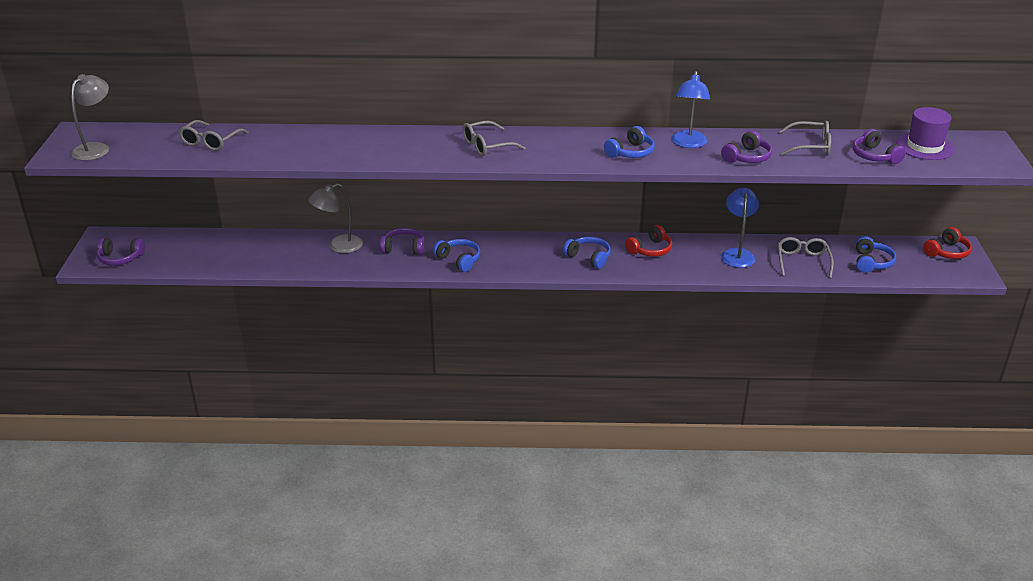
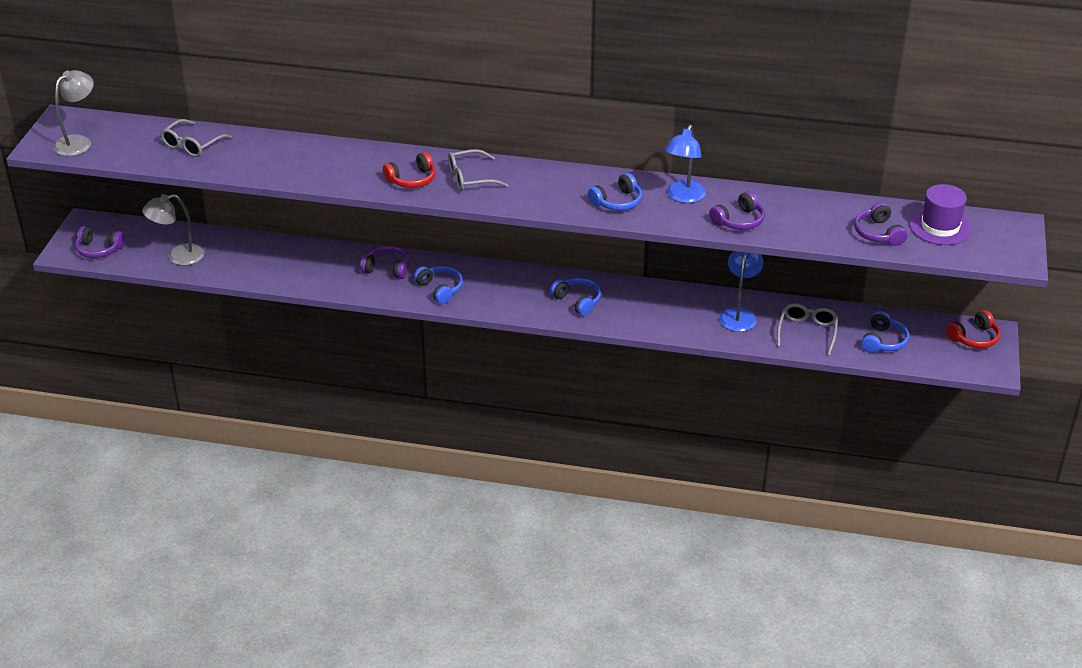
camera: 10 degrees right, 5 degrees up
grey lamp [308,183,363,253] -> grey lamp moved to [142,194,204,265]
red headphones [625,225,672,257] -> red headphones moved to [383,152,436,188]
grey glasses [779,121,831,156] -> none

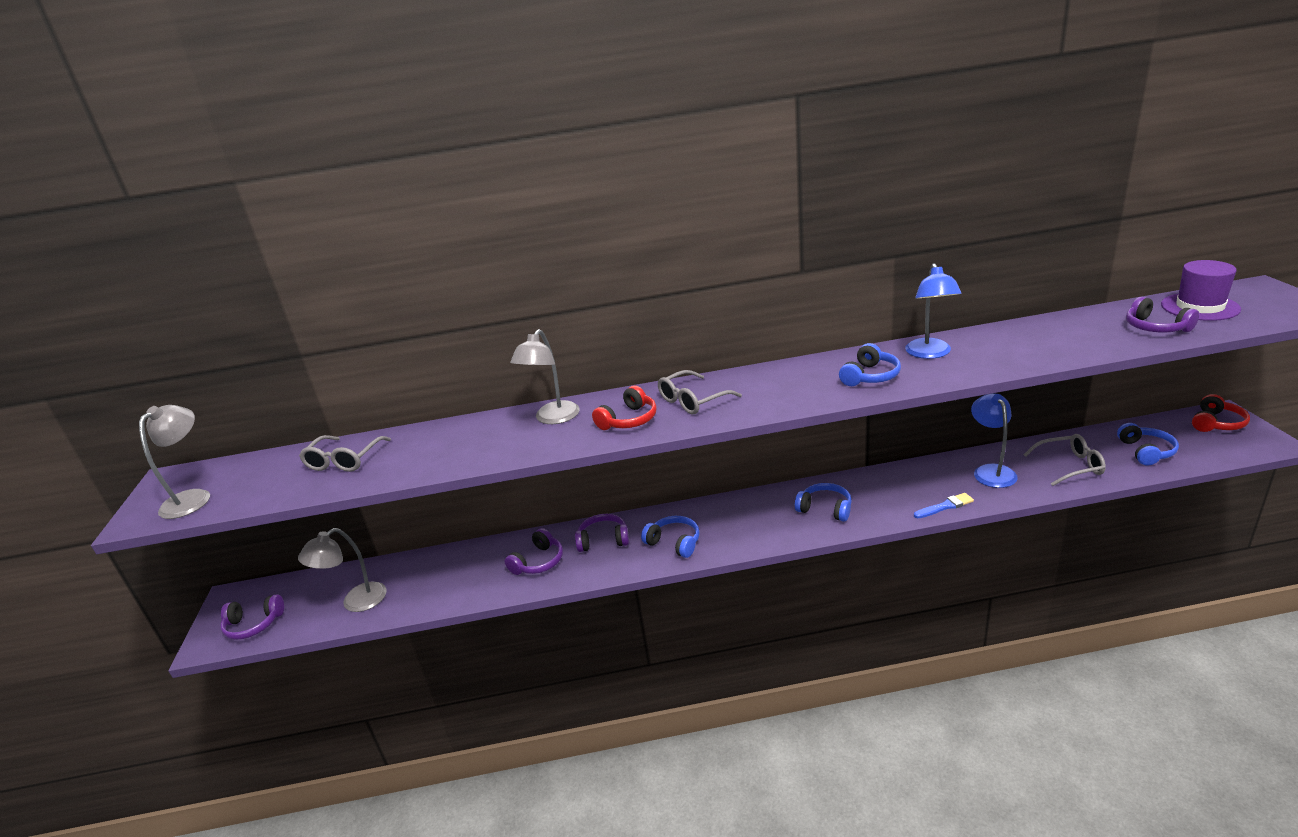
camera: 15 degrees left, 10 degrees down
purple headphones [709,191,765,230] -> purple headphones moved to [505,528,563,575]
grey glasses [777,303,838,355] -> grey glasses turned 90 degrees clockwise [1024,434,1106,486]
none -> grey lamp [510,329,580,424]
none -> blue brush [914,493,974,518]

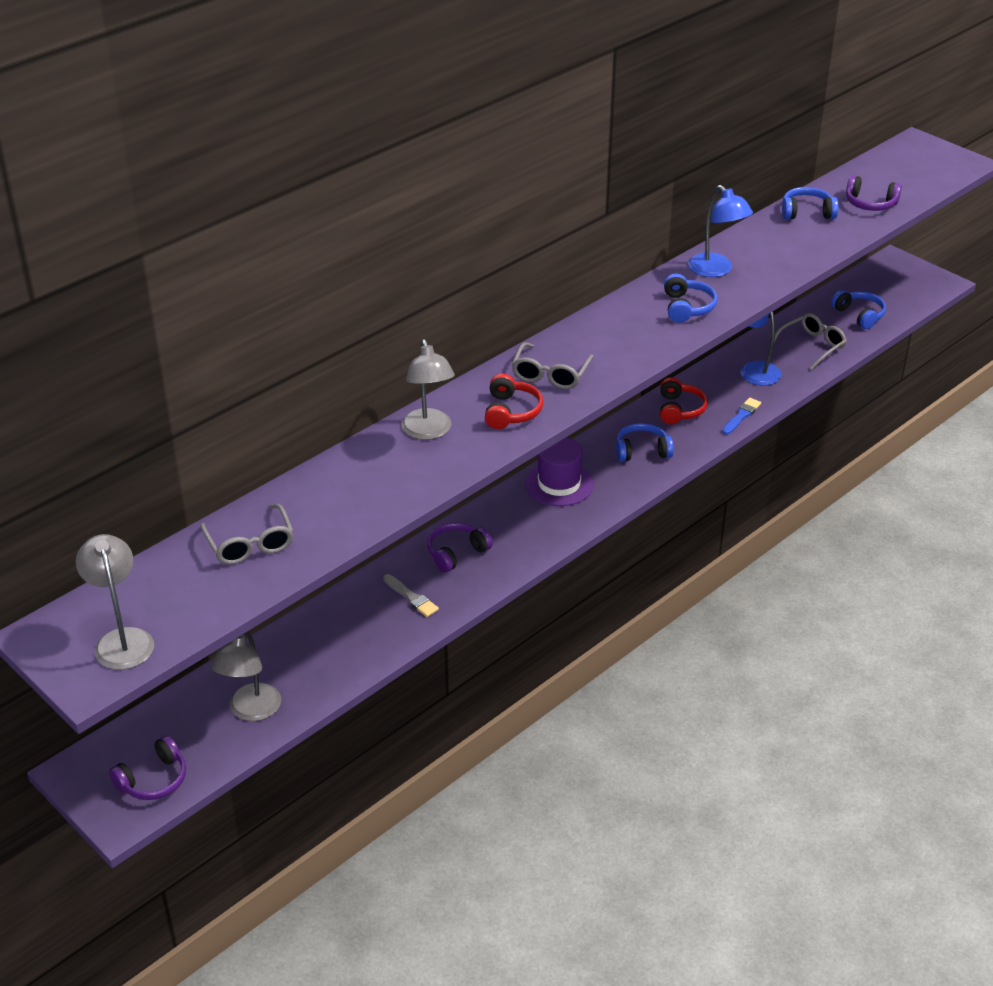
camera: 40 degrees left, 10 degrees up
purple headphones [505,528,563,575] -> grey brush [383,574,439,617]
blue headphones [641,516,700,558] -> blue headphones moved to [782,187,839,219]
purple hat [1161,260,1241,321] -> purple hat moved to [525,437,594,506]
red headphones [1192,394,1250,432] -> red headphones moved to [660,377,708,424]

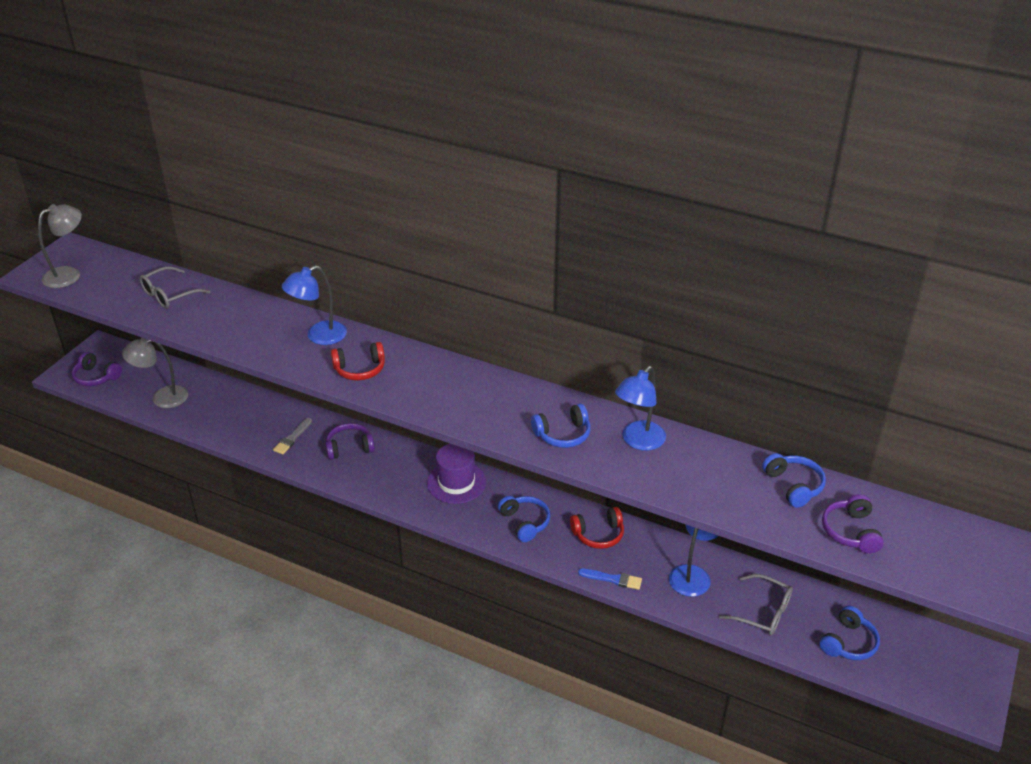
camera: 70 degrees right, 0 degrees up
grey lamp [401,339,455,440] -> blue lamp [282,265,347,345]
purple headphones [427,522,493,573] -> purple headphones turned 45 degrees counterclockwise [326,423,375,460]
grey glasses [512,342,594,389] -> none

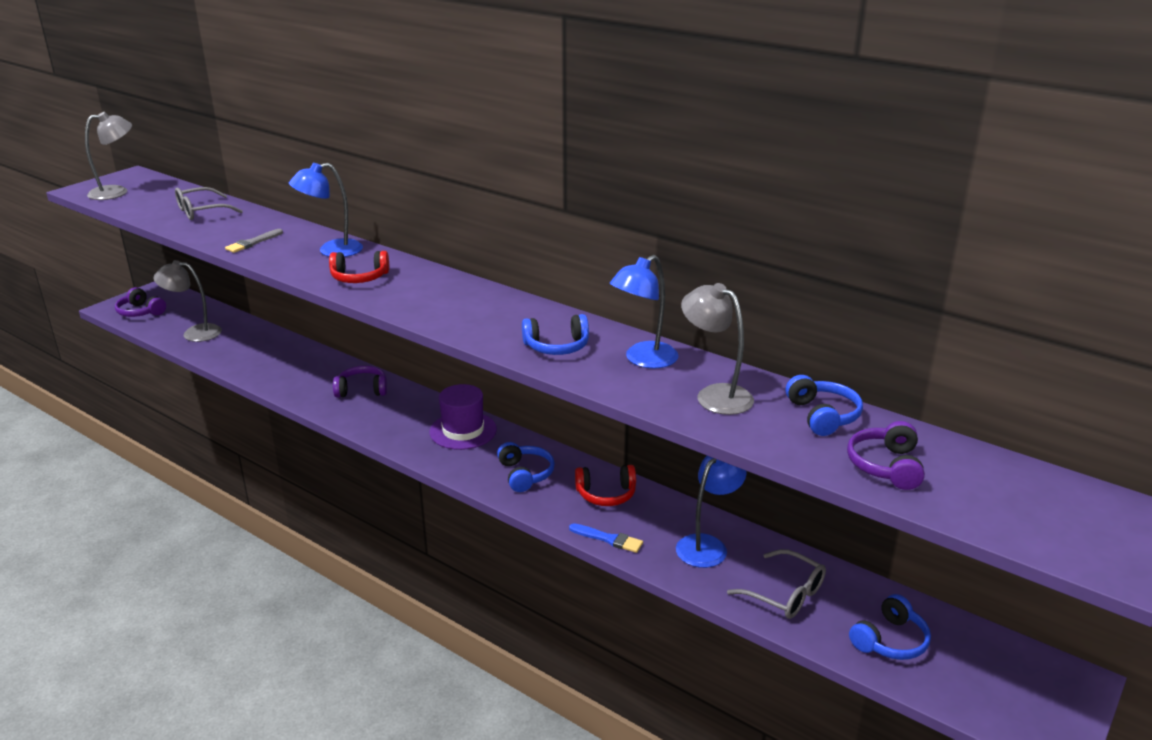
camera: 10 degrees right, 10 degrees down
grey brush [273,418,312,454] -> grey brush moved to [225,229,283,253]
none -> grey lamp [681,283,754,415]

